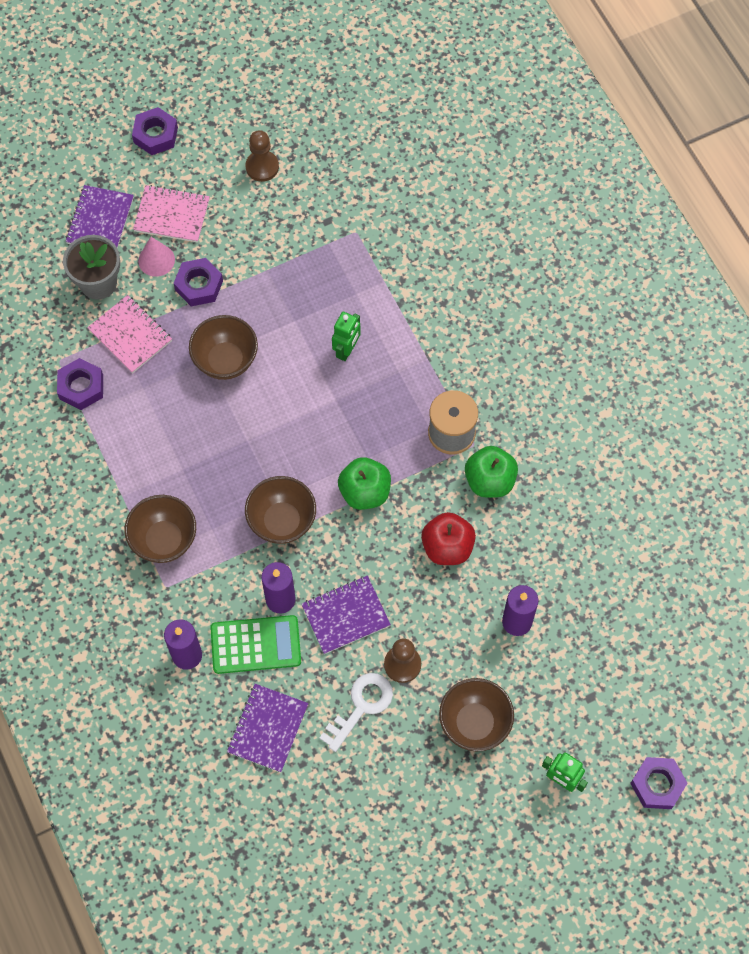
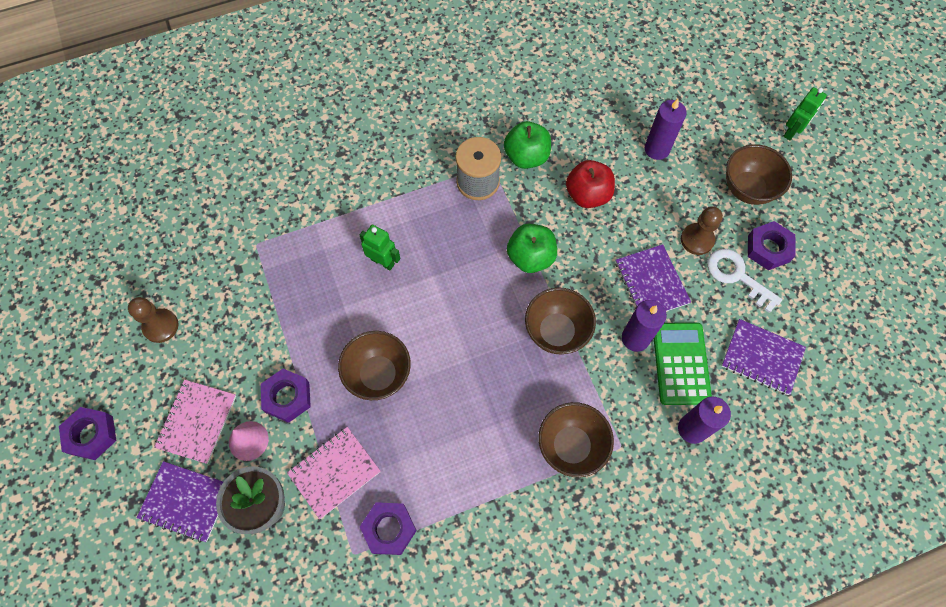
camera: 85 degrees left, 0 degrees up
purple nut [630,757,688,809] -> purple nut moved to [748,221,796,270]

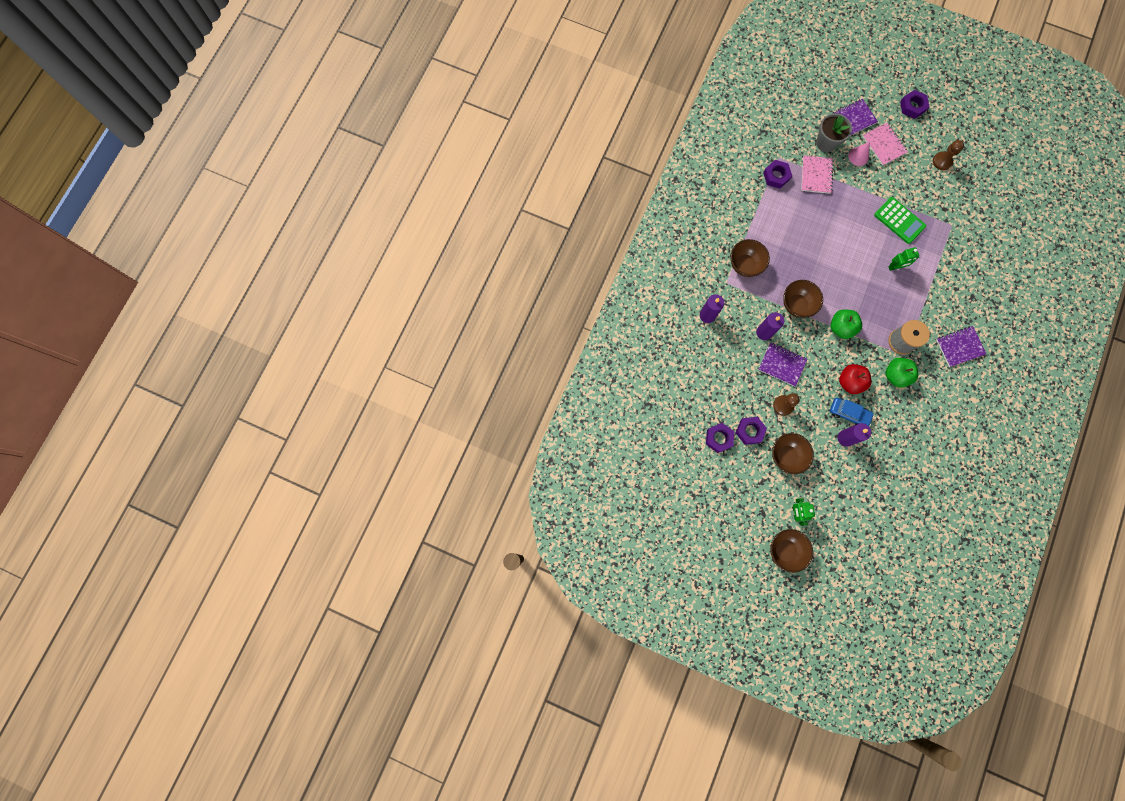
camera: 135 degrees right, 10 degrees up
purple nut [261,369,311,423] -> purple nut moved to [706,423,735,453]
brown bowl [338,331,411,400] -> brown bowl moved to [770,529,813,573]
green calculator [654,323,712,405] -> green calculator moved to [874,197,926,244]
white key [707,249,782,313] -> none
purple notebook [722,319,806,395] -> purple notebook moved to [936,326,986,367]
none -> blue car [830,398,874,427]

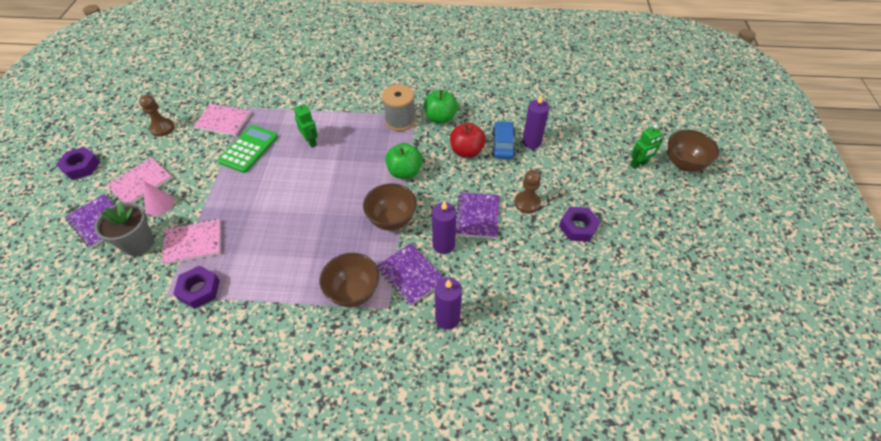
camera: 110 degrees left, 25 degrees down
purple nut [706,423,735,453] -> none
brown bowl [772,433,814,474] -> none
purple notebook [936,326,986,367] -> purple notebook moved to [377,243,444,306]
none -> pink notebook [193,103,251,136]

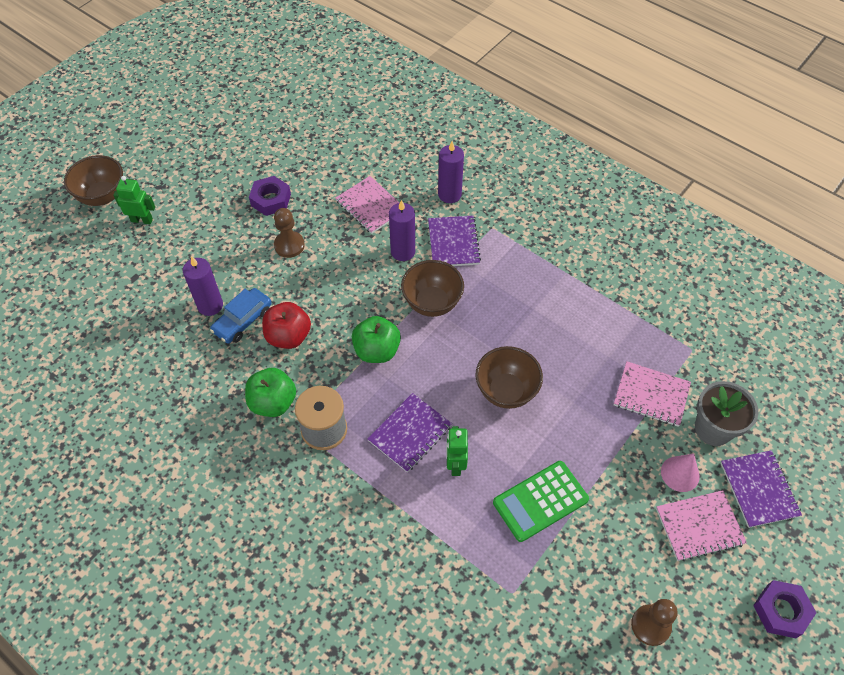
camera: 145 degrees left, 5 degrees up
purple nut [173,266,220,309] -> none
pink notebook [193,103,251,136] -> pink notebook moved to [336,176,400,234]
brown bowl [320,253,379,307] -> brown bowl moved to [475,346,543,409]
purple notebook [456,192,499,239] -> purple notebook moved to [368,393,452,473]

